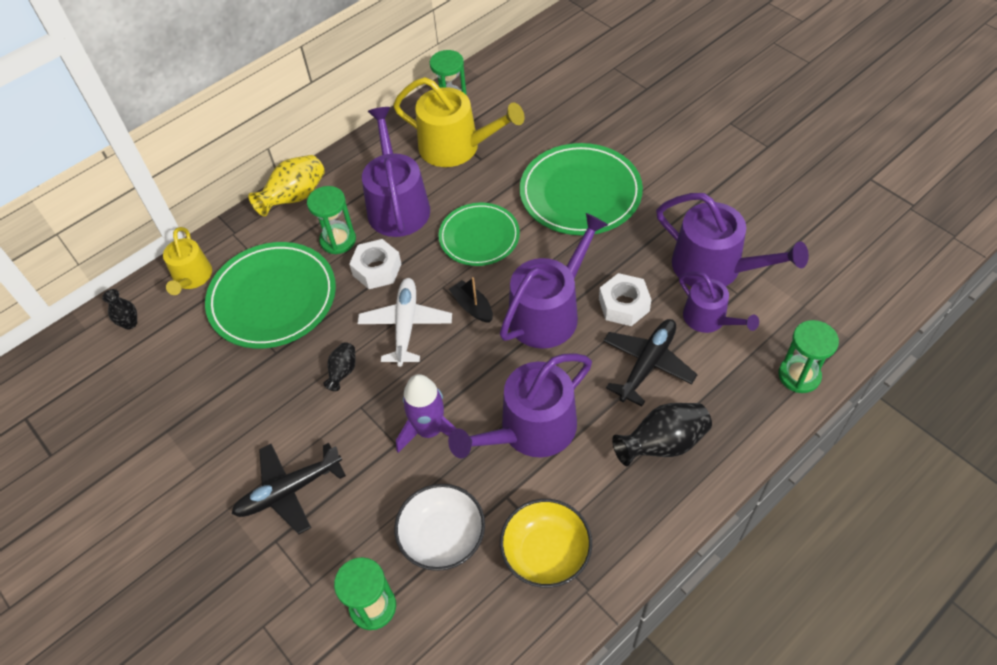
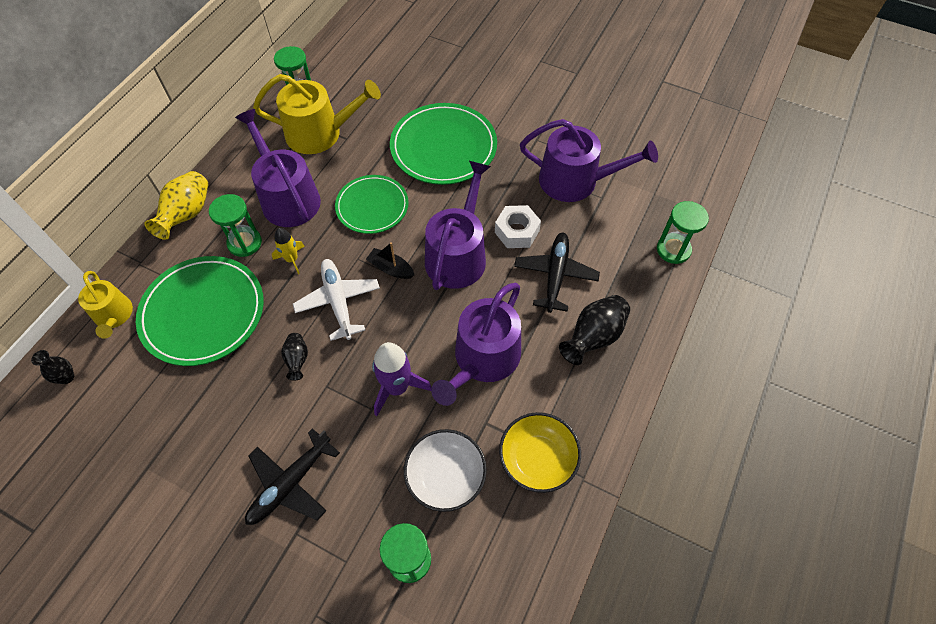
camera: 25 degrees left, 5 degrees up
white nut [349,239,401,289] -> yellow rocket [272,228,305,274]
purple watering can [679,272,759,333] -> none

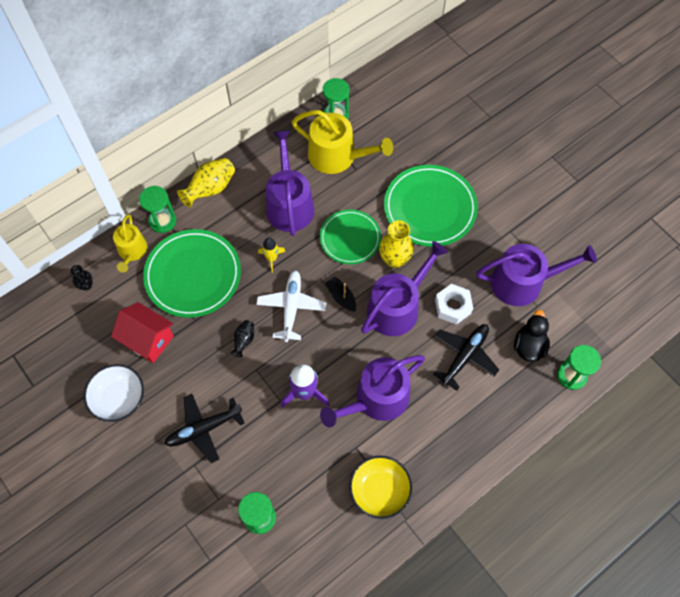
camera: 25 degrees right, 5 degrees up
green hourglass [209,194,262,257] -> green hourglass moved to [139,186,176,233]
white bowl [404,429,487,512] -> white bowl moved to [84,364,144,422]
purple watering can [520,119,658,202] -> purple watering can turned 45 degrees counterclockwise [476,244,597,306]
black vase [559,295,630,365] -> none
none -> red house [111,302,174,363]
none -> yellow vase [379,220,414,268]
none -> black duck [514,310,550,362]

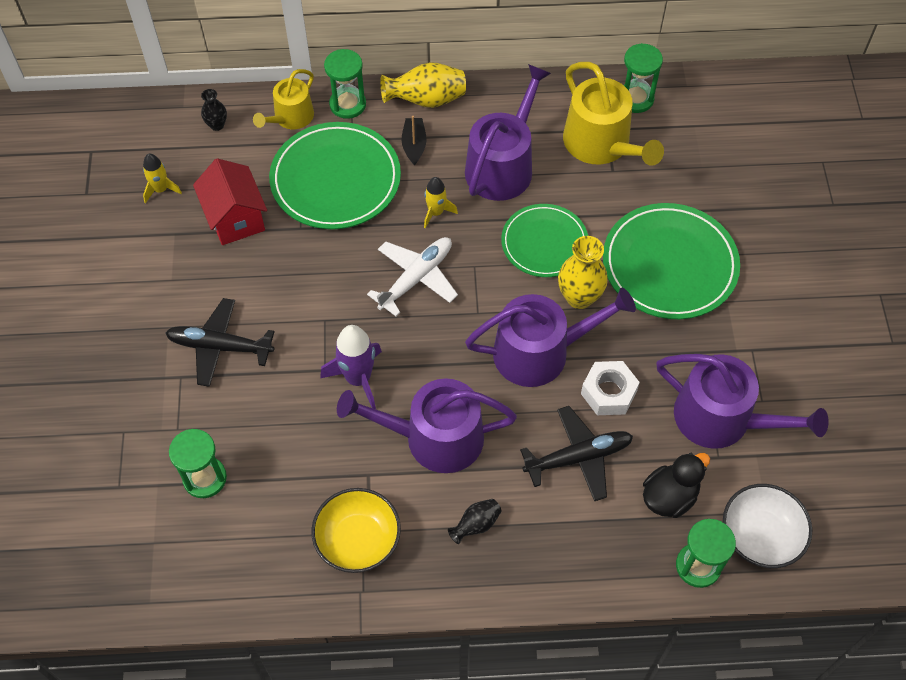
camera: 35 degrees right, 5 degrees down
white bowl [84,364,144,422] -> white bowl moved to [723,484,812,568]
black vase [231,320,254,357] -> black vase moved to [448,499,502,544]
black boat [325,276,356,311] -> black boat moved to [402,116,427,165]
none -> yellow rocket [143,153,182,203]

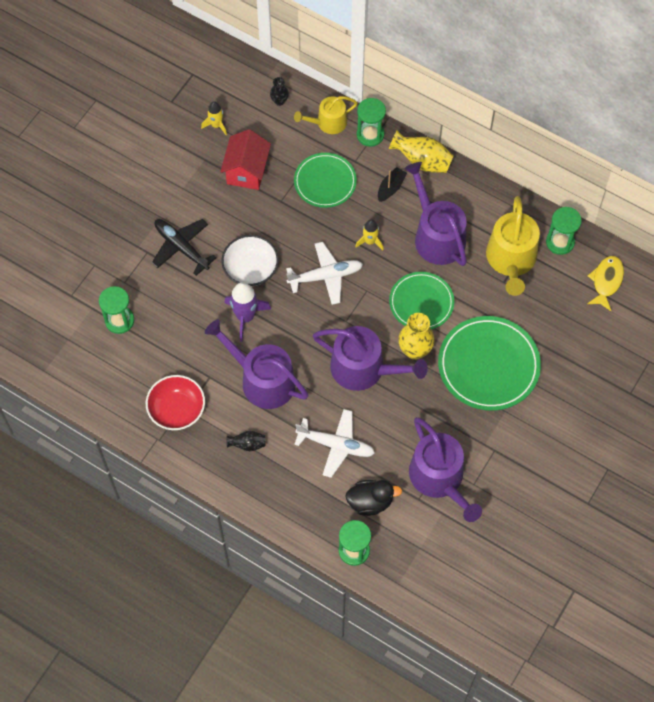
camera: 35 degrees right, 5 degrees up
green plate [269,122,401,229] -> green plate [294,153,357,208], size x0.65
yellow bowl [311,488,401,573] -> red bowl [146,375,205,430]
purple watering can [465,64,551,201] -> purple watering can turned 90 degrees counterclockwise [404,162,467,266]
black plane [520,406,633,501] -> white plane [294,409,375,478]
white nut [581,361,640,415] -> none
white bowl [723,484,812,568] -> white bowl moved to [221,235,279,286]
none -> yellow fish [587,256,624,311]

